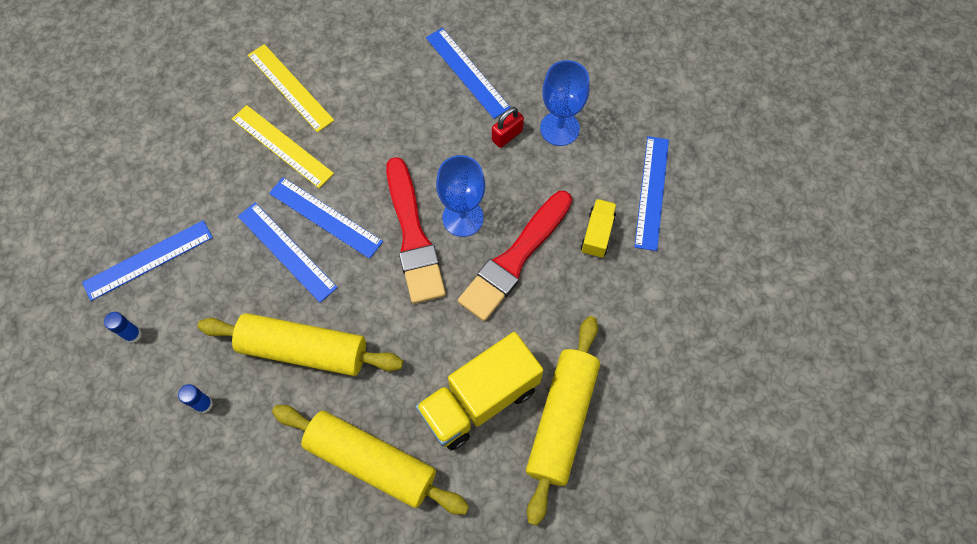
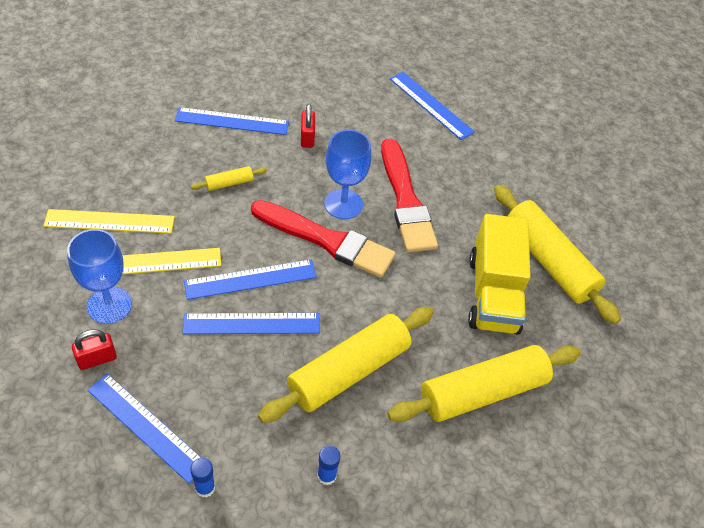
camera: 55 degrees left, 15 degrees down
blue ruler [82,220,213,301] -> blue ruler turned 60 degrees counterclockwise [88,373,201,484]
blue goblet [540,60,590,146] -> blue goblet moved to [67,229,132,324]
yellow truck [580,199,617,258] -> none
none -> red padlock [72,329,117,370]
none -> yellow rolling pin [191,166,267,191]

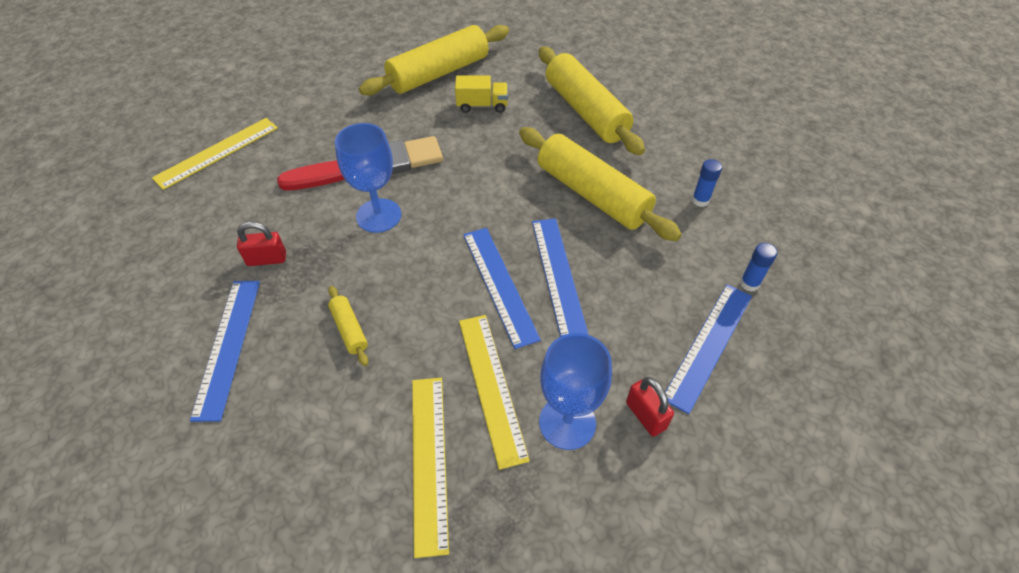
camera: 90 degrees left, 0 degrees up
red brush [251,200,395,278] -> none
blue ruler [390,72,475,140] -> yellow ruler [152,118,278,190]
yellow truck [468,214,531,334] -> yellow truck [455,76,508,113], size x0.51

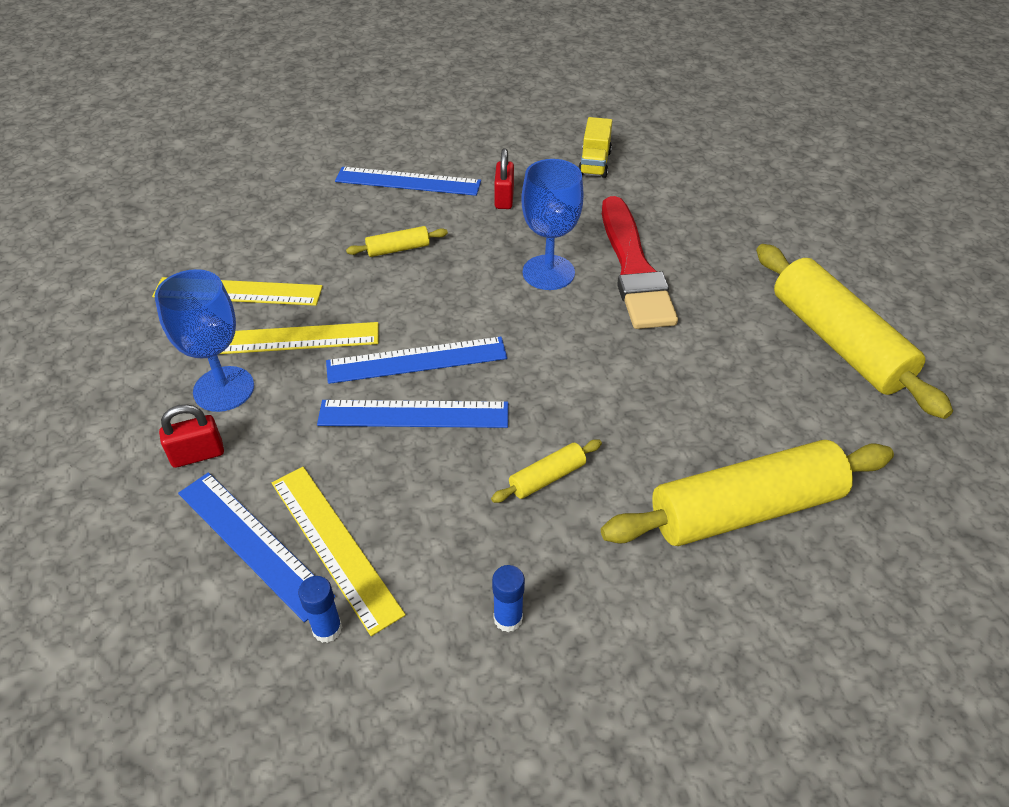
camera: 100 degrees right, 5 degrees down
yellow ruler [152,118,278,190] -> yellow ruler moved to [272,467,406,636]
yellow truck [455,76,508,113] -> yellow truck moved to [578,117,612,178]
yellow rolling pin [519,127,682,241] -> yellow rolling pin [491,439,602,503], size x0.43

